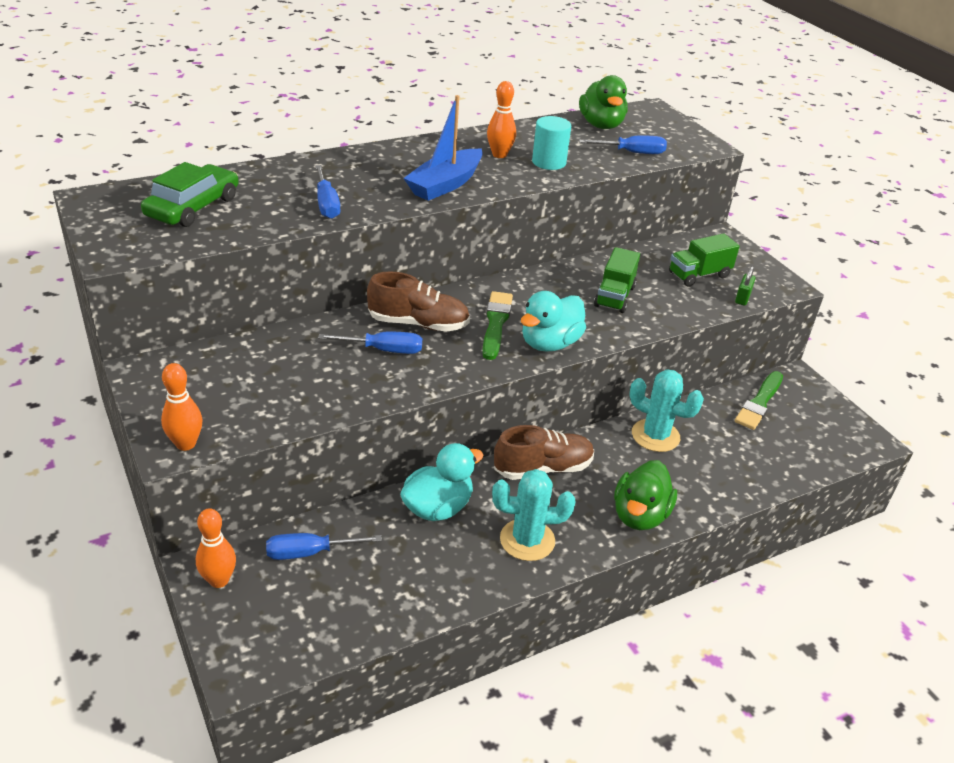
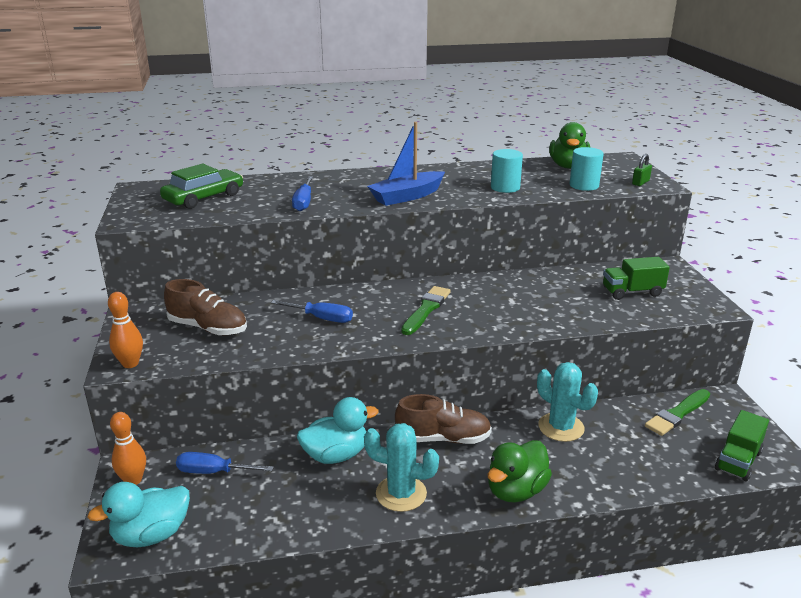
camera: 20 degrees right, 10 degrees down
brown shoe [367,271,470,332] -> brown shoe moved to [164,279,247,336]
orange bowling pin [487,81,516,158] -> none
turquoise duck [521,291,586,352] -> turquoise duck moved to [87,482,190,547]
blue screwdriver [579,135,667,154] -> turquoise cylinder [569,147,604,191]
green truck [594,247,640,313] -> green truck moved to [715,410,769,481]
green padlock [735,266,755,306] -> green padlock moved to [632,154,652,186]

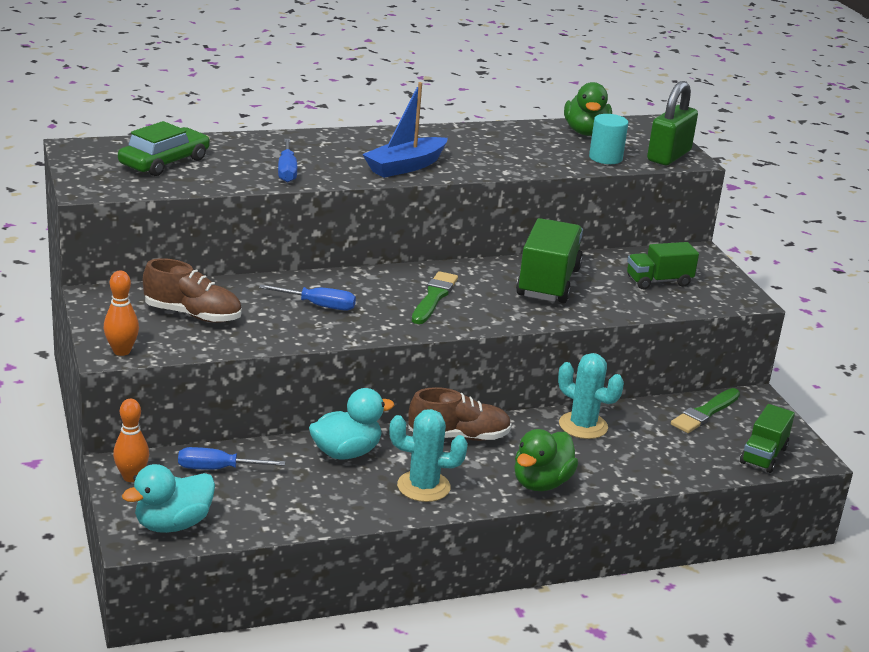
camera: 10 degrees left, 0 degrees up
turquoise cylinder [491,149,523,193] -> none
green padlock [632,154,652,186] -> green padlock [647,81,698,165], size x2.26
none -> green truck [516,218,583,303]

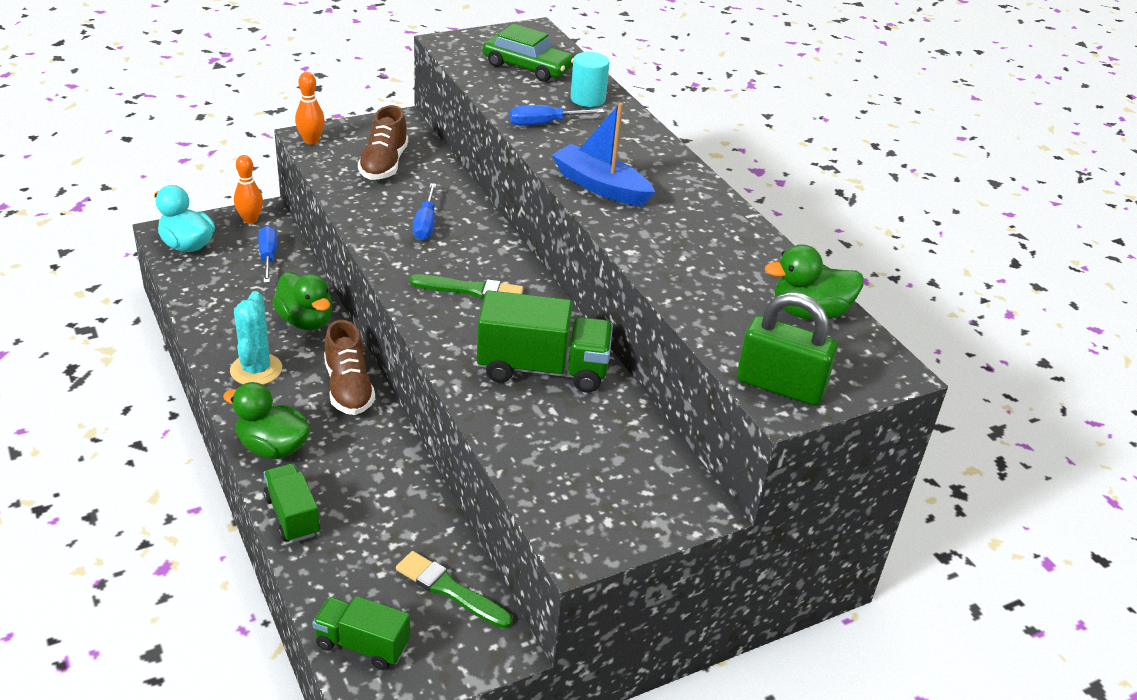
camera: 80 degrees right, 10 degrees up
turquoise duck [309,388,394,459] -> green duck [272,272,332,330]
turquoise cactus [558,353,624,439] -> none
turquoise cylinder [589,114,628,164] -> turquoise cylinder moved to [570,52,609,107]
green truck [627,242,699,289] -> green truck moved to [263,464,320,543]

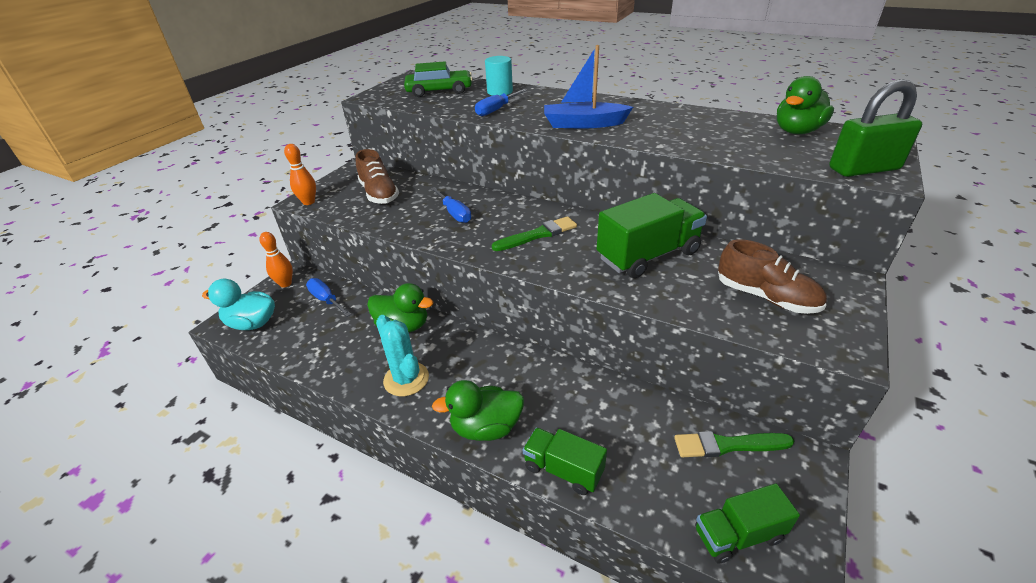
camera: 30 degrees left, 0 degrees up
brown shoe [324,320,375,415] -> brown shoe moved to [718,239,827,314]

